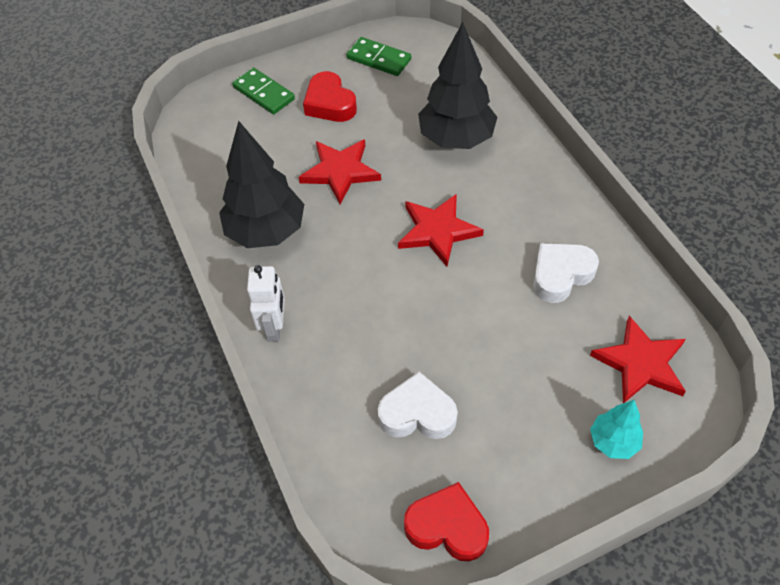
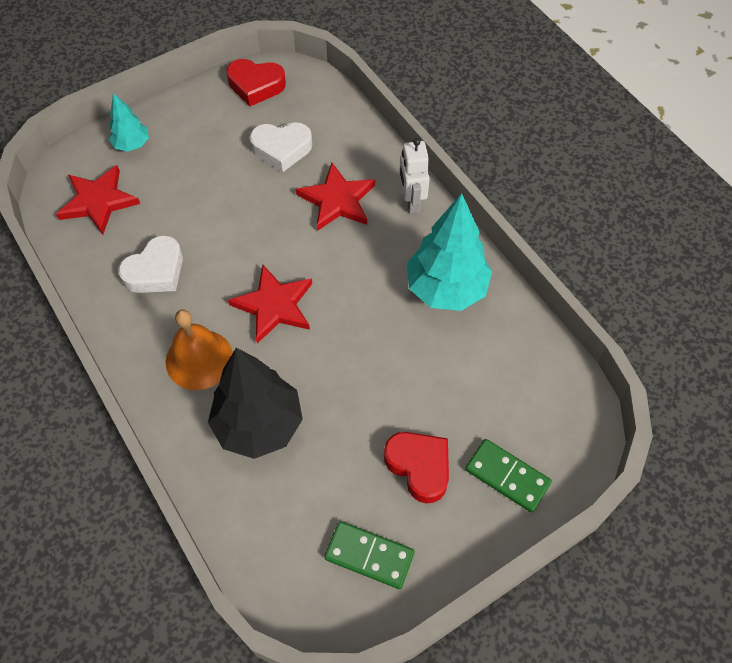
camera: 170 degrees right, 5 degrees up
black tree [219,121,304,248] -> turquoise tree [406,193,492,311]
red star [299,139,381,204] -> red star moved to [296,163,375,231]
none -> orange bell [166,309,233,390]

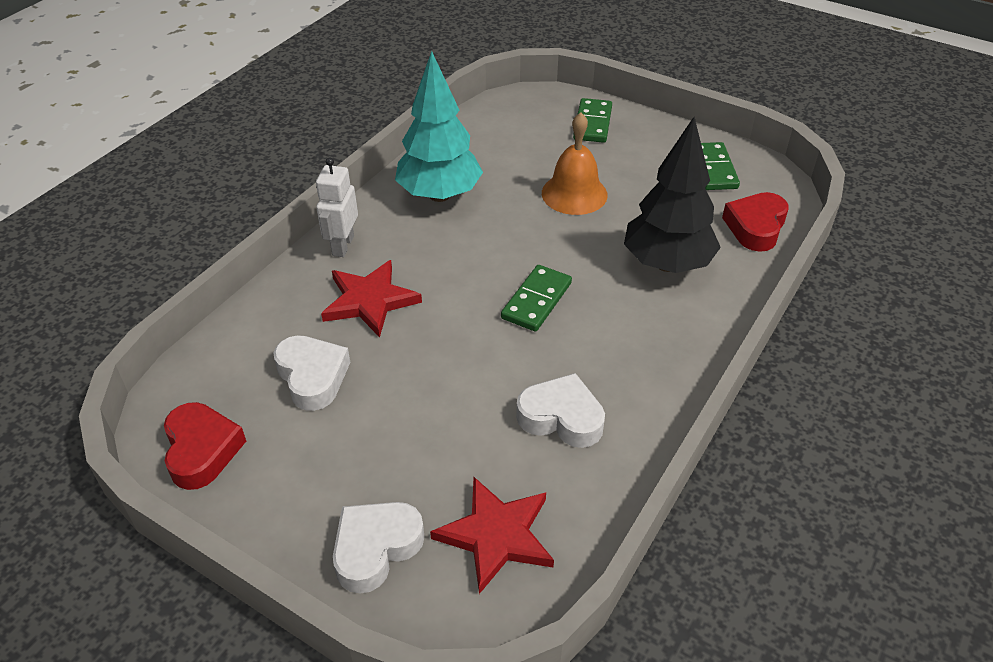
camera: 115 degrees left, 15 degrees down
turquoise tree [109,93,149,152] -> white heart [333,502,425,594]
orange bell [166,309,233,390] -> orange bell moved to [542,112,608,215]
red star [228,265,312,343] -> green domino [501,265,572,332]
red heart [384,432,449,504] -> red heart moved to [722,192,789,252]
white robot [399,138,430,214] -> white robot turned 135 degrees clockwise [316,157,358,257]

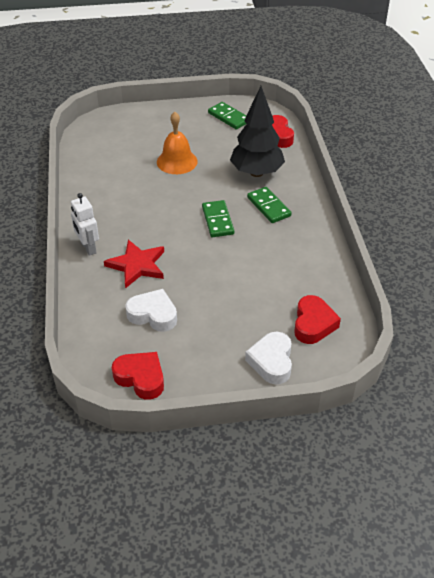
camera: 40 degrees left, 0 degrees up
turquoise tree [395,51,483,202] -> none
red star [430,477,554,594] -> red heart [294,295,341,344]
white heart [516,373,605,448] -> none
green domino [573,98,612,143] -> green domino moved to [247,187,291,223]

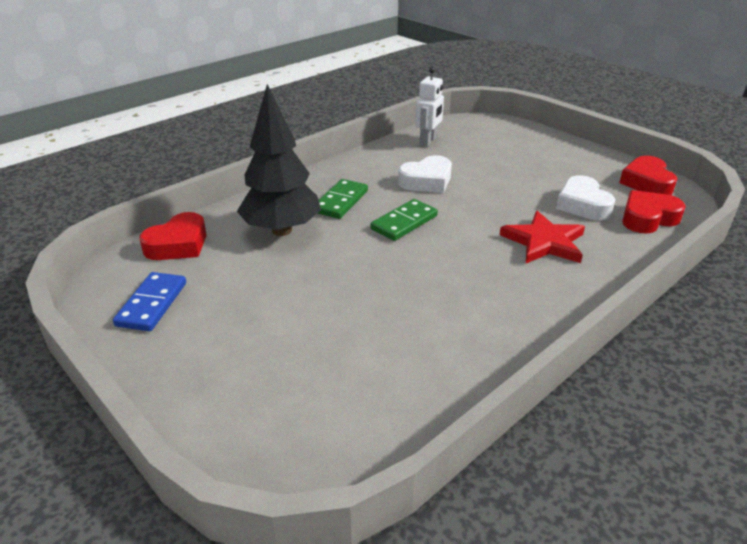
camera: 125 degrees left, 10 degrees down
white robot [71,193,99,256] -> white robot moved to [415,67,444,146]
orange bell [157,112,198,174] -> none
green domino [208,102,246,129] -> blue domino [113,272,186,331]
white heart [245,332,292,384] -> white heart moved to [398,155,452,193]
red heart [294,295,341,344] -> red heart moved to [622,190,686,234]

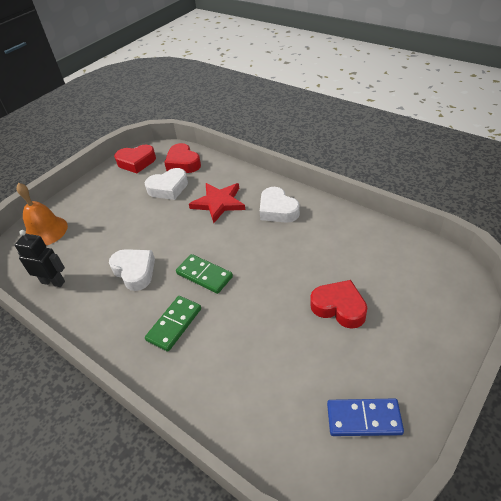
camera: 95 degrees left, 10 degrees up
red heart [139,212,207,260] -> red heart moved to [310,280,367,329]
black tree [237,84,321,236] -> none
green domino [317,179,368,219] -> green domino turned 75 degrees counterclockwise [145,296,201,352]
white robot [415,67,444,146] -> black robot [15,230,65,287]
none -> orange bell [16,183,68,246]
none -> white heart [260,187,300,223]

